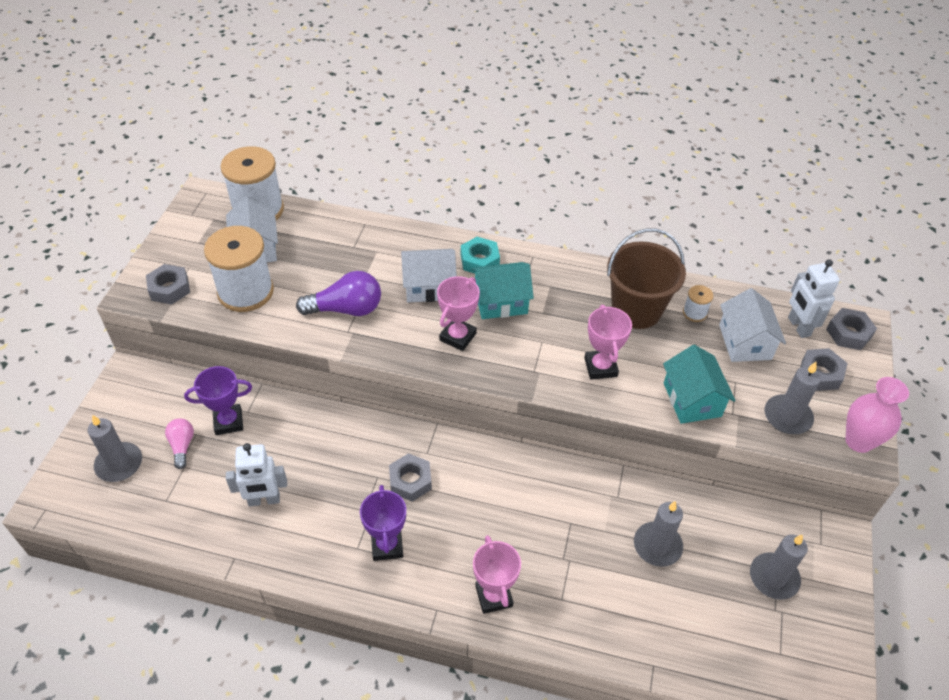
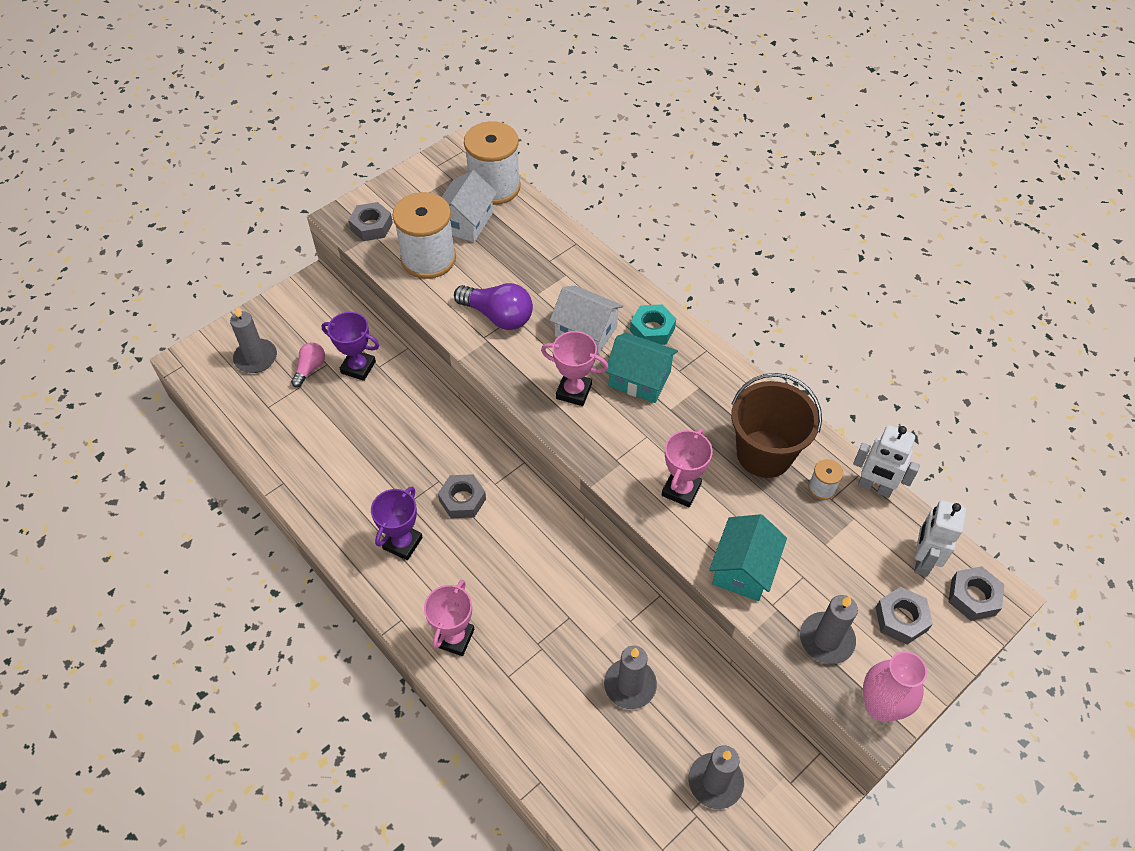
camera: 35 degrees right, 5 degrees up
white robot [226,443,287,506] -> white robot moved to [853,425,920,498]
pink trophy [437,276,480,351] -> pink trophy turned 45 degrees clockwise [541,331,608,406]
white house [719,288,786,362] -> none

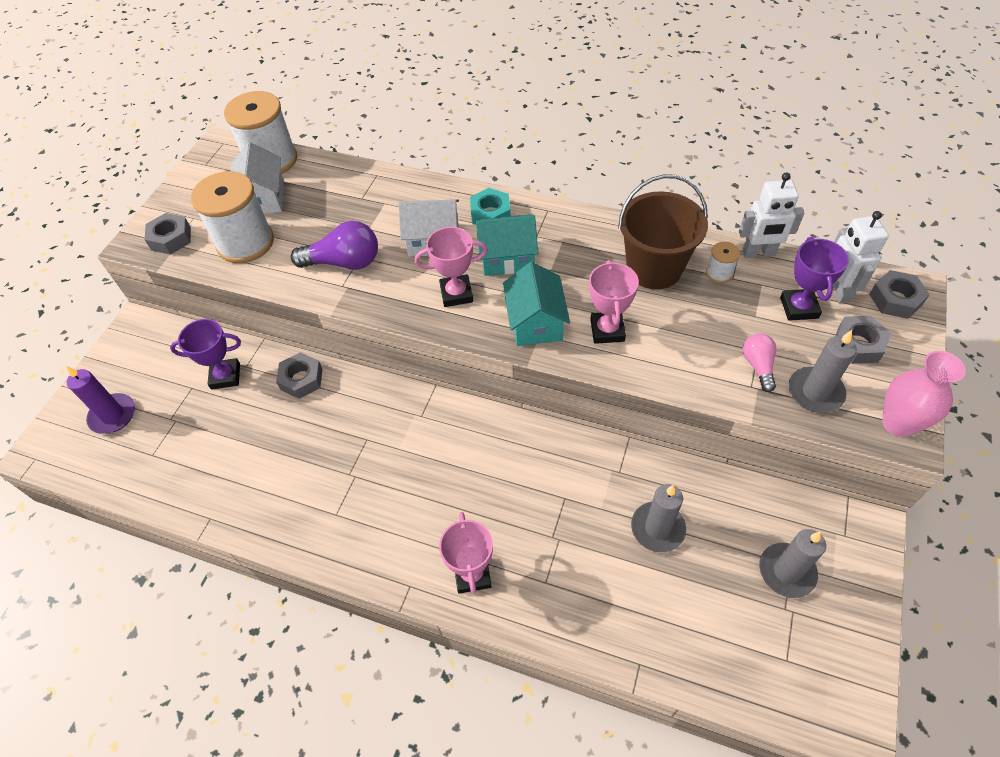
camera: 25 degrees left, 0 degrees up
grey candle [230,306,277,373] -> purple candle [66,366,135,434]
pink light bulb [291,342,325,387] -> pink light bulb moved to [743,333,776,392]
purple trophy [371,487,423,560] -> purple trophy moved to [780,237,849,321]
grey nut [438,474,486,518] -> grey nut moved to [276,352,323,399]
turquoise house [709,514,787,601] -> turquoise house moved to [503,262,570,346]

